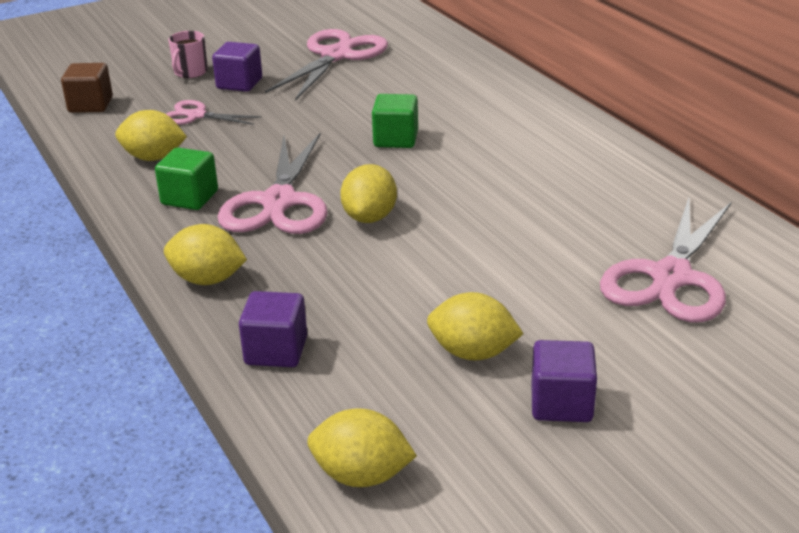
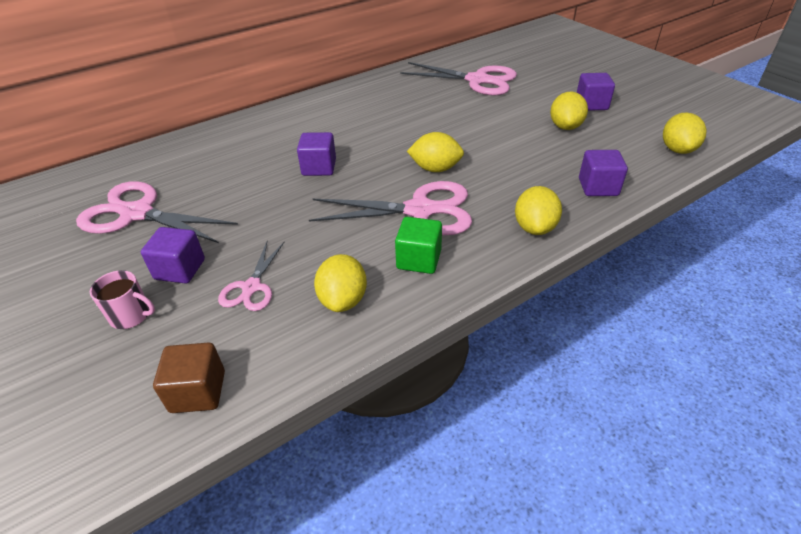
camera: 95 degrees left, 10 degrees up
green cube [372,94,418,148] -> purple cube [297,132,336,176]

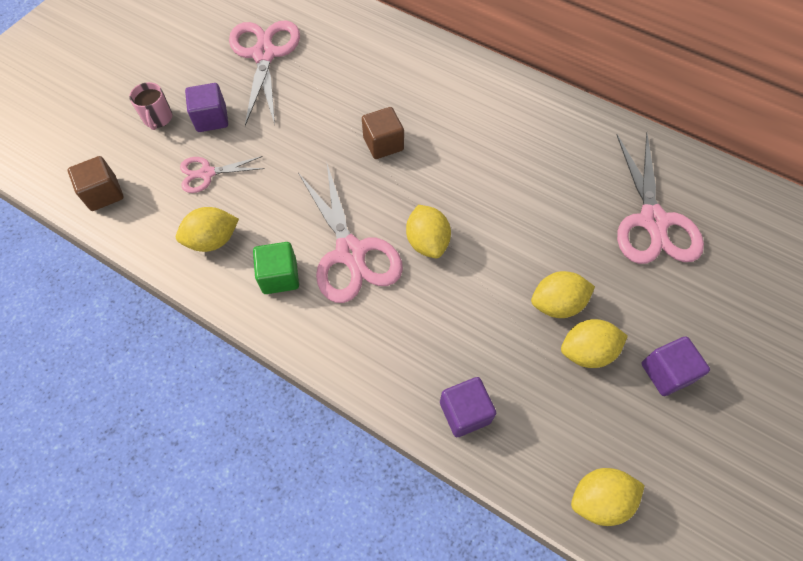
camera: 65 degrees right, 20 degrees up
purple cube [297,132,336,176] -> brown cube [362,107,404,159]
yellow lemon [515,186,562,235] -> yellow lemon moved to [531,271,595,318]

